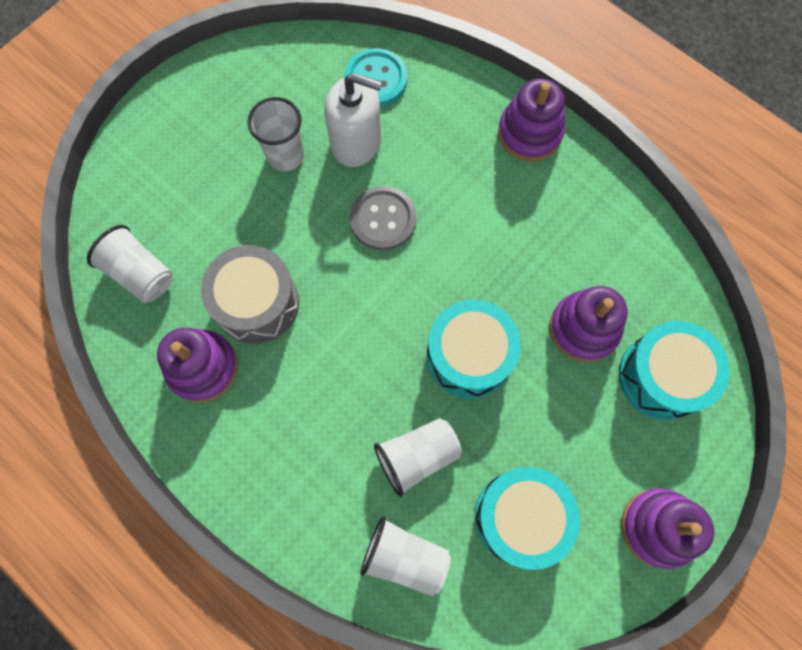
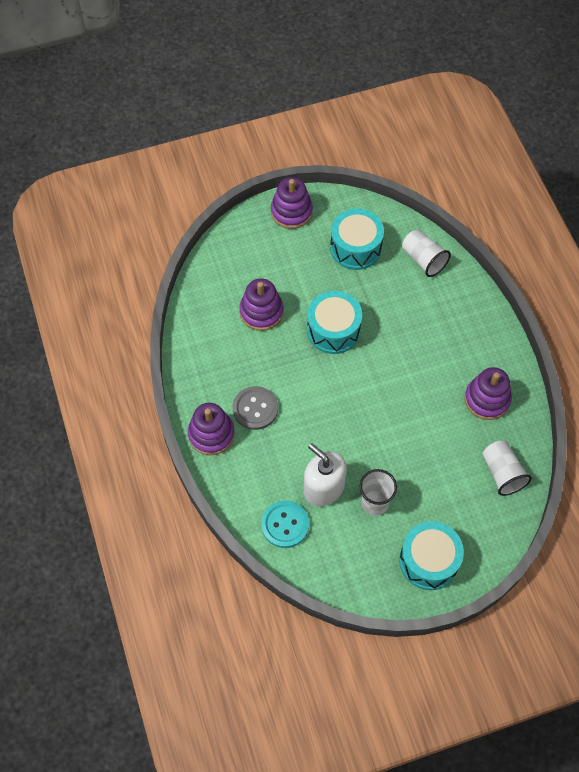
camera: 150 degrees left, 10 degrees down
grey drum [201,245,299,344] -> none
grey button [350,186,417,251] -> grey button moved to [233,386,278,430]
white cup [374,418,462,497] -> none
turquoise drum [619,321,730,420] -> turquoise drum moved to [399,521,464,590]

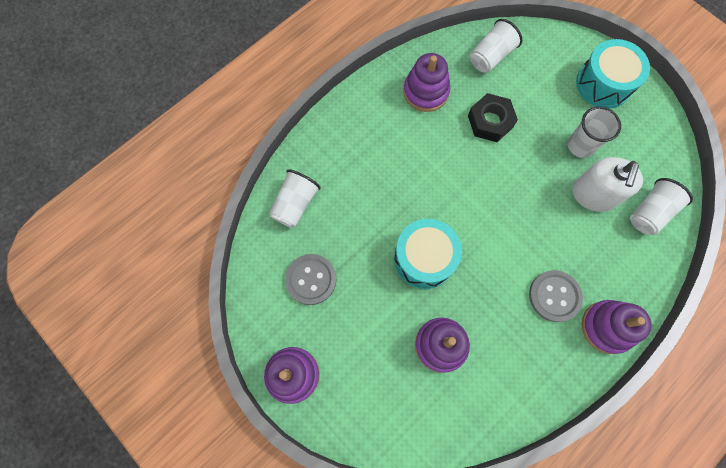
camera: 115 degrees left, 10 degrees up
turquoise button [261,500,309,548] -> white cup [630,178,693,235]
turquoise drum [330,208,384,270] -> grey button [285,254,336,305]
none -> black nut [468,93,518,142]

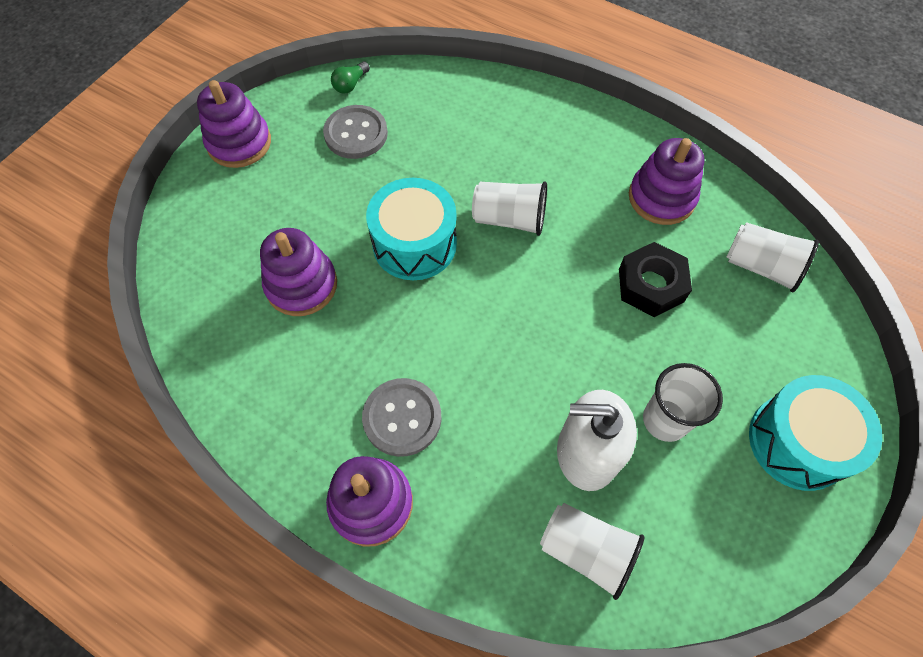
camera: 75 degrees right, 10 degrees down
white cup [269,169,321,228] -> white cup moved to [472,181,547,236]
none -> green light bulb [331,61,370,94]

